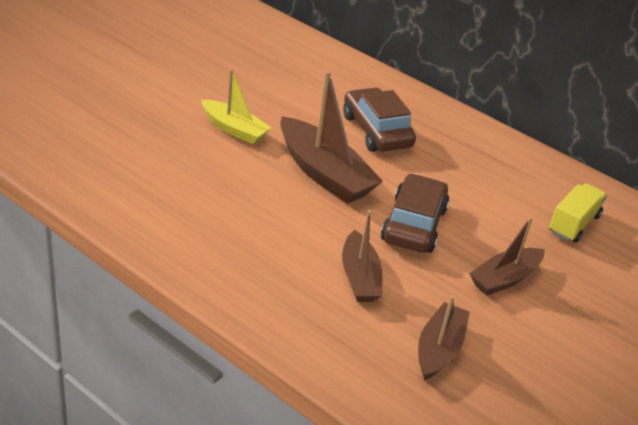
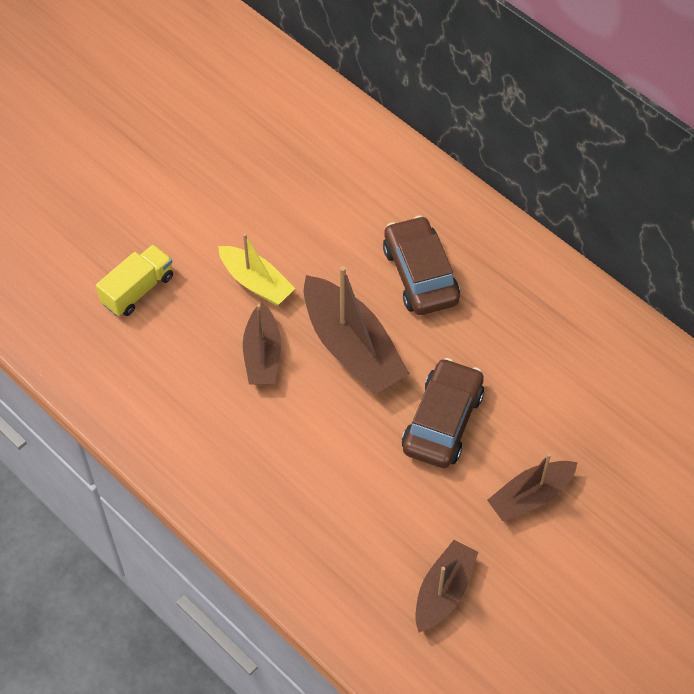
camera: 10 degrees right, 20 degrees up
brown boat [342,210,382,302] -> brown boat moved to [243,302,281,385]
yellow truck [549,183,607,243] -> yellow truck moved to [96,244,173,316]

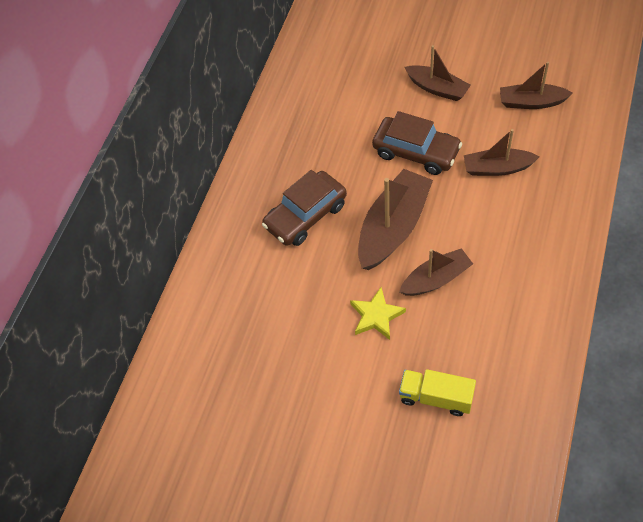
camera: 110 degrees left, 0 degrees up
yellow boat [218,233,296,305] -> yellow star [350,287,406,340]
brown car [402,358,484,468] -> brown car turned 150 degrees counterclockwise [372,111,462,175]
none -> brown boat [464,129,539,176]

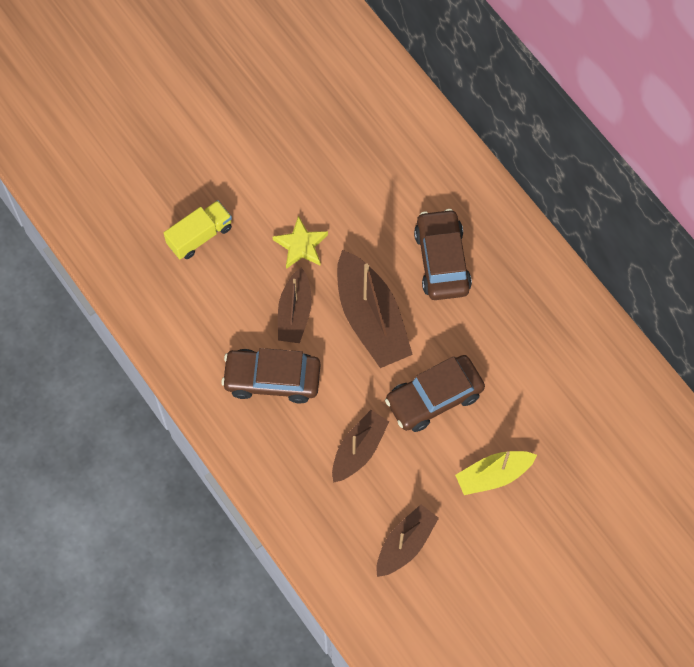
camera: 120 degrees right, 10 degrees up
brown boat [405,45,471,101] -> yellow boat [455,451,537,495]
none -> brown car [221,348,321,404]

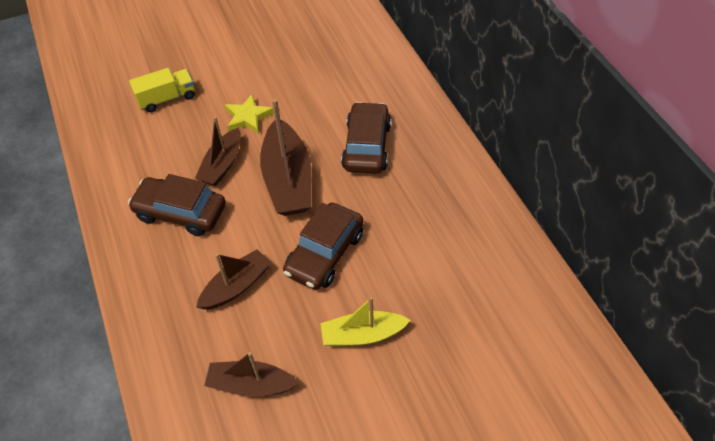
camera: 15 degrees right, 15 degrees down
brown boat [376,504,439,577] -> brown boat turned 135 degrees counterclockwise [204,352,299,397]
brown car [385,355,485,432] -> brown car turned 45 degrees counterclockwise [283,203,363,290]

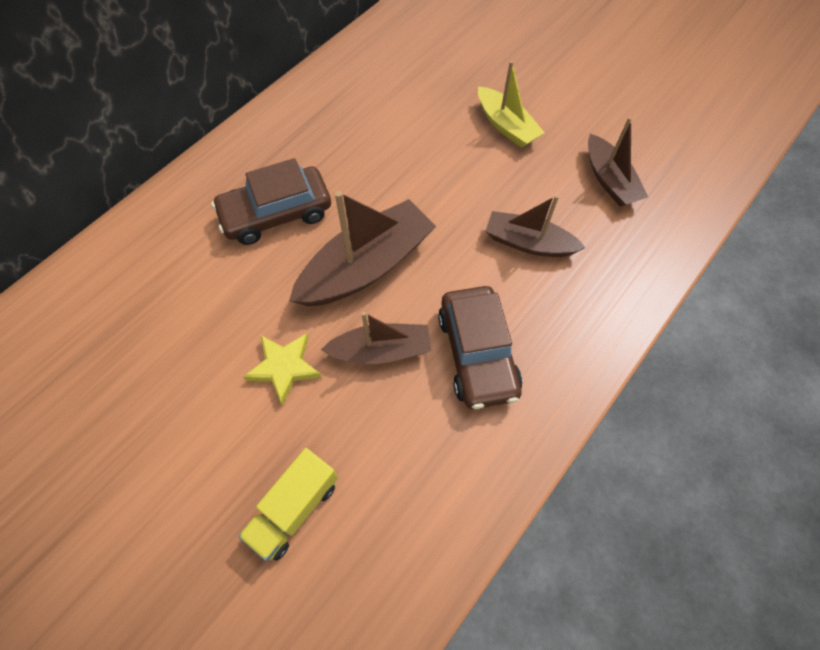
camera: 120 degrees left, 10 degrees up
yellow truck [129,68,195,112] -> yellow truck turned 90 degrees counterclockwise [238,448,338,561]
brown car [283,203,363,290] -> none

